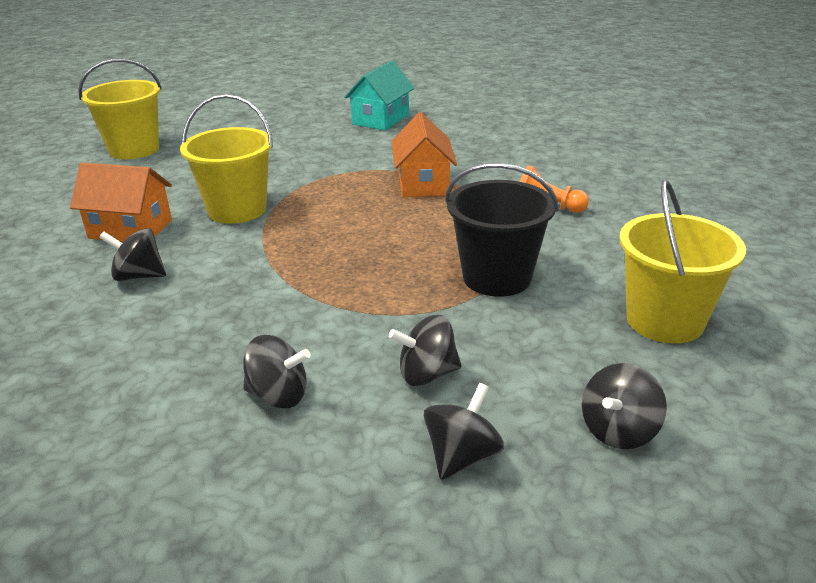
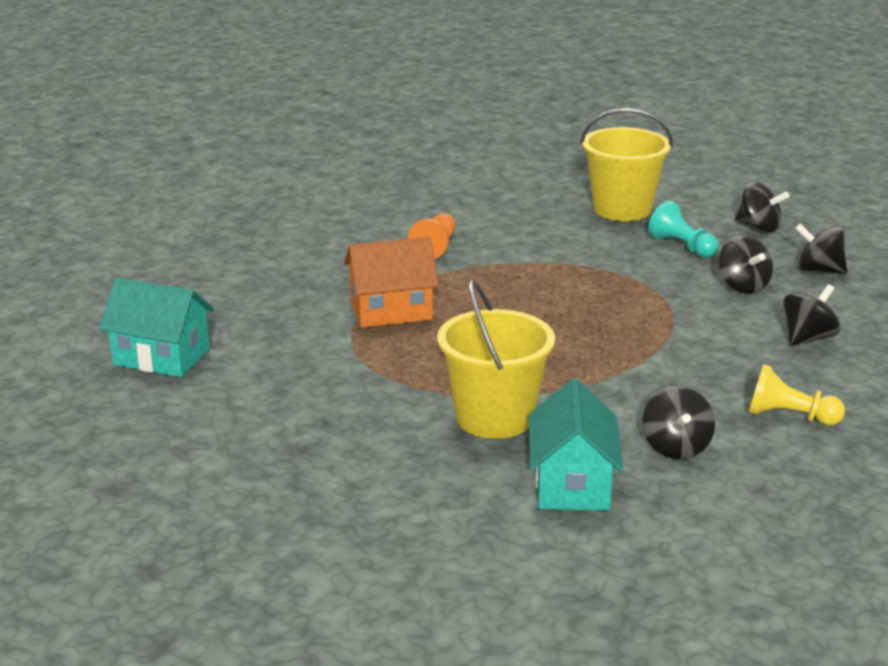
camera: 100 degrees left, 5 degrees down
orange house [70,163,172,242] -> turquoise house [529,378,623,511]
yellow bucket [78,59,162,159] -> none
black spinning top [243,335,311,408] -> black spinning top turned 45 degrees clockwise [783,284,841,346]
black bucket [445,163,558,297] -> none
none -> turquoise pawn [648,201,719,258]
none -> yellow pawn [749,364,845,426]

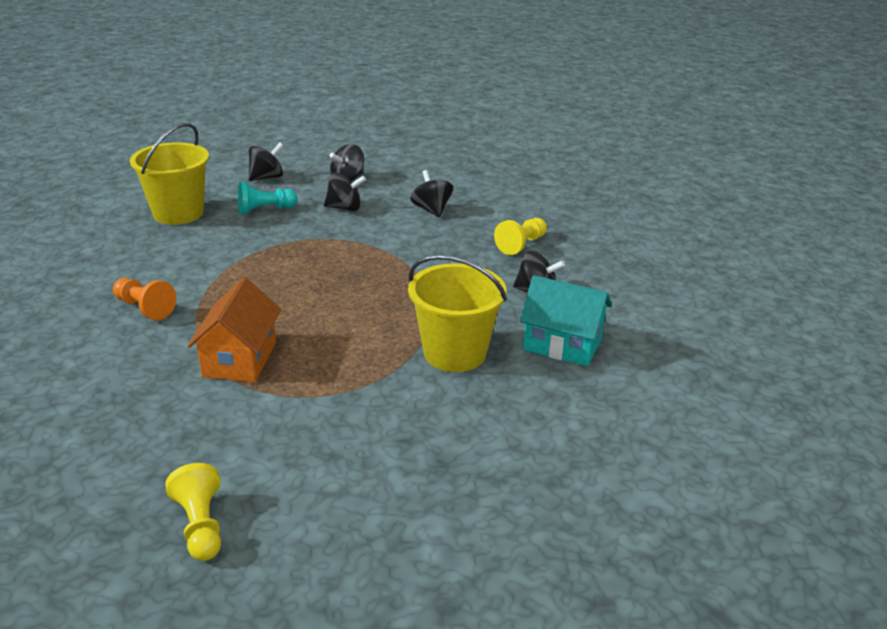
camera: 70 degrees left, 5 degrees up
turquoise house [99,277,214,377] -> yellow pawn [165,463,221,561]

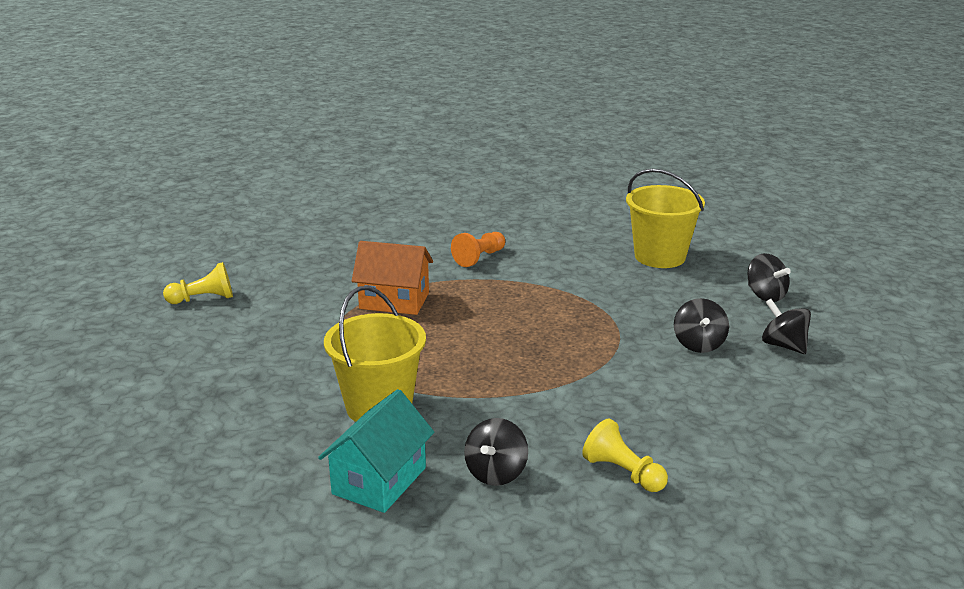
camera: 95 degrees right, 5 degrees down
turquoise pawn [238,182,298,214] -> none
black spinning top [410,170,453,217] -> none

